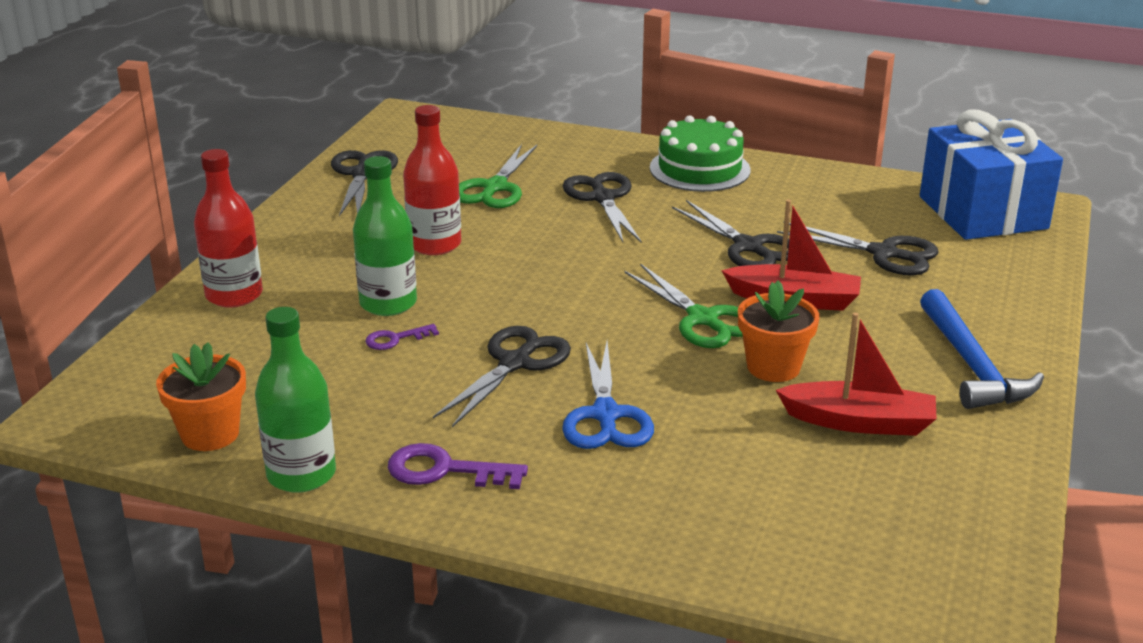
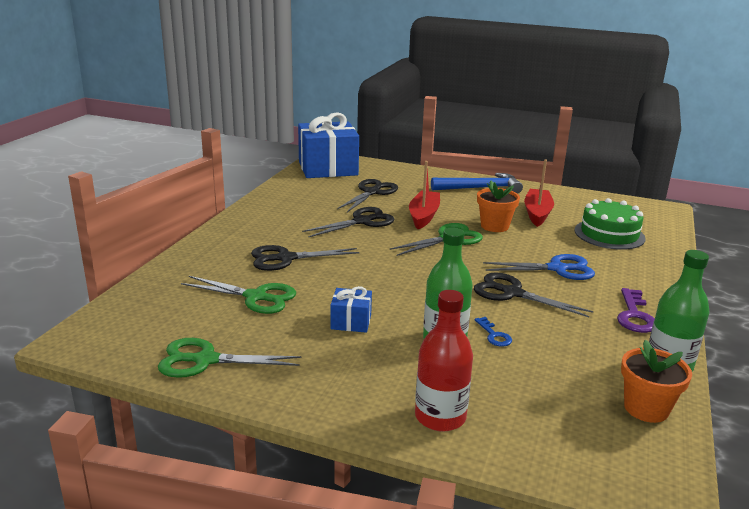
camera: 90 degrees left, 5 degrees down
black scissors [331,150,398,216] -> green scissors [158,338,302,378]
purple key [365,324,439,350] -> blue key [475,317,512,347]
red bottle [403,105,461,255] -> blue gift [330,286,372,333]
green cake [650,115,751,192] -> green cake moved to [574,198,646,250]

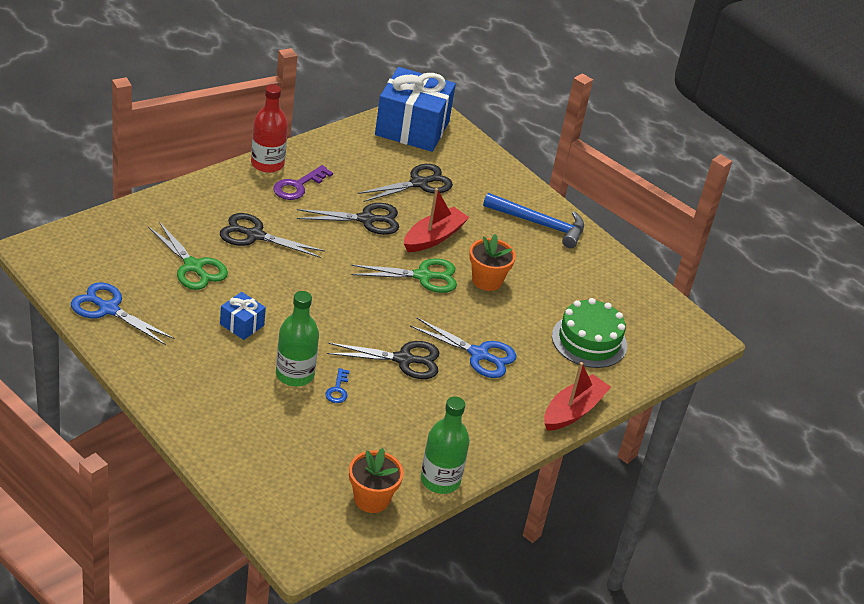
camera: 25 degrees right, 15 degrees up
green scissors [158,338,302,378] -> blue scissors [71,282,174,345]
red bottle [415,290,473,432] -> red bottle moved to [251,84,288,173]
black scissors [474,272,593,317] -> black scissors turned 120 degrees clockwise [327,341,440,379]
red boat [524,159,554,227] -> red boat moved to [544,362,611,431]
purple key [617,288,655,333] -> purple key moved to [273,165,333,200]

